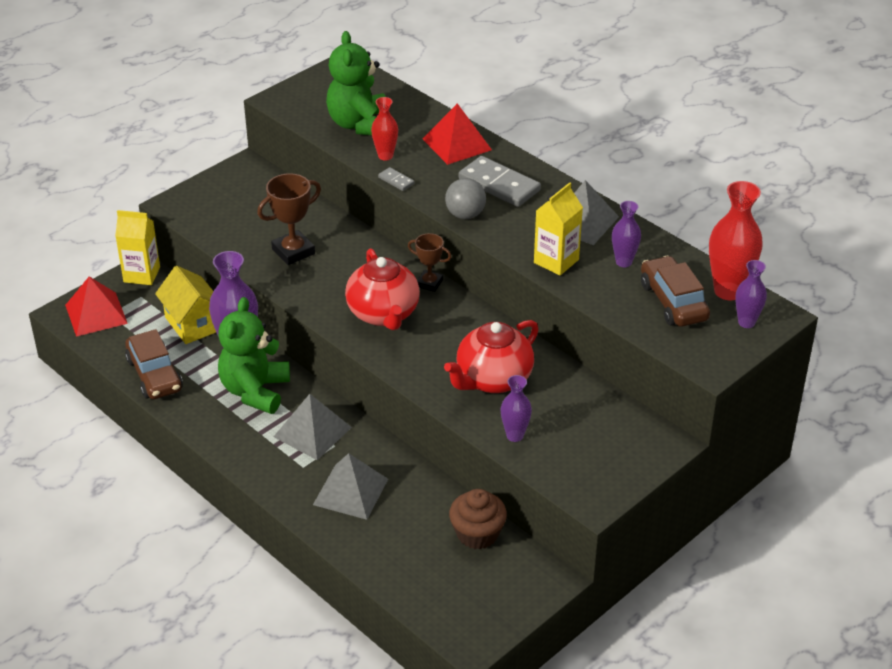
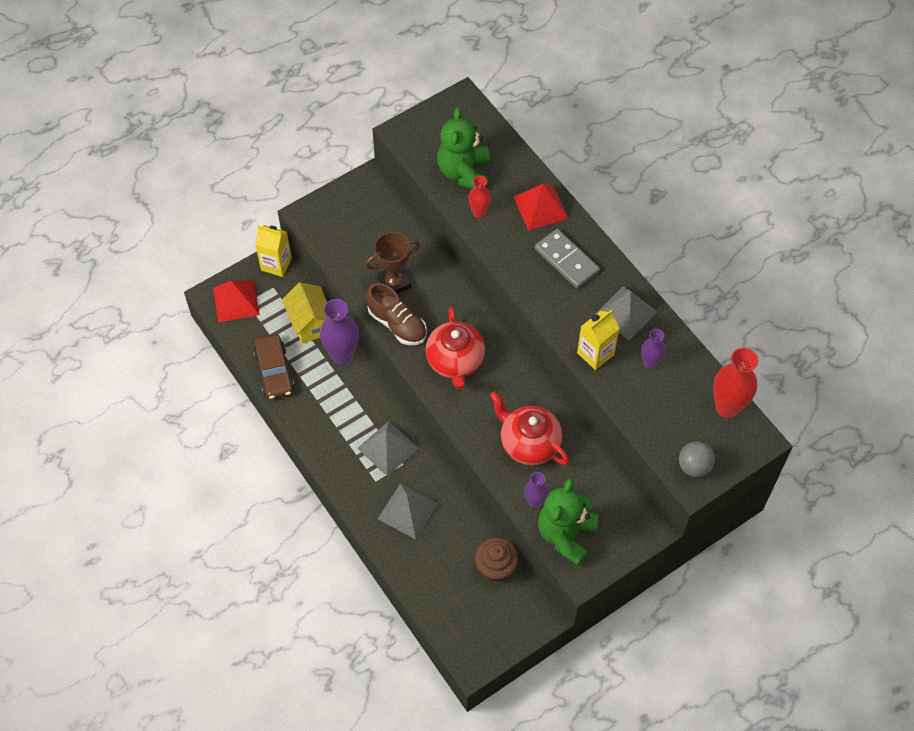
camera: 10 degrees right, 20 degrees up
green teddy bear [218,297,290,414] -> green teddy bear moved to [538,478,598,565]
grey domino [378,167,414,191] -> none
brown trophy [408,233,451,292] -> none
red teapot [444,320,539,393] -> red teapot turned 75 degrees clockwise [490,391,569,465]
grey ball [445,178,486,219] -> grey ball moved to [679,441,715,477]
brown car [641,256,710,327] -> none
purple vase [735,260,767,328] -> none
none -> brown shoe [366,283,427,345]

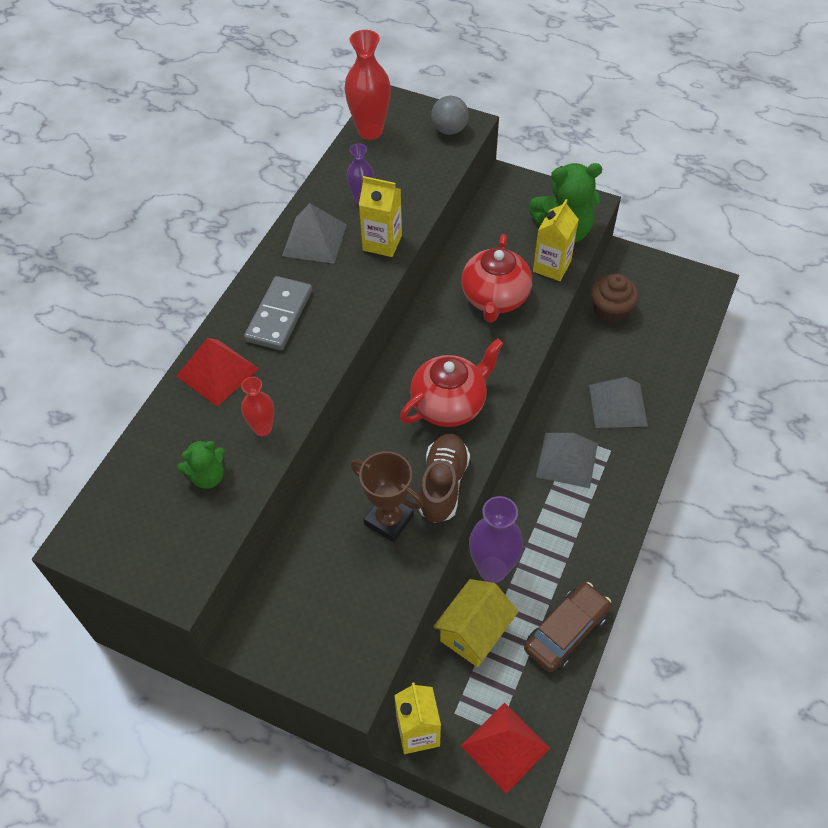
camera: 120 degrees left, 5 degrees down
green teddy bear [437,107,490,189] -> green teddy bear [177,440,225,489], size x0.55
purple vase [524,472,548,509] -> yellow carton [533,199,579,281]

